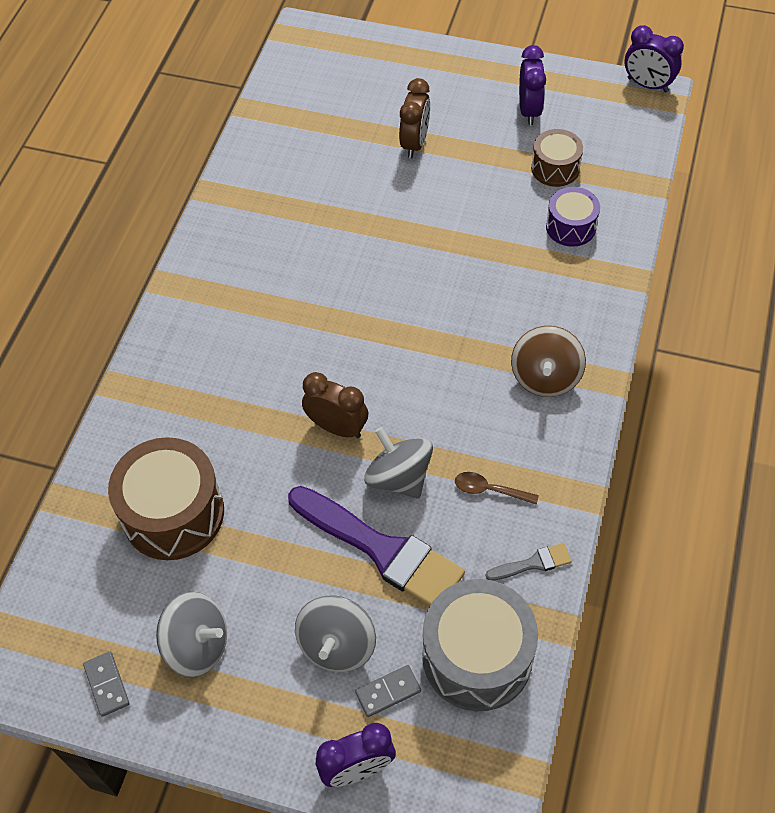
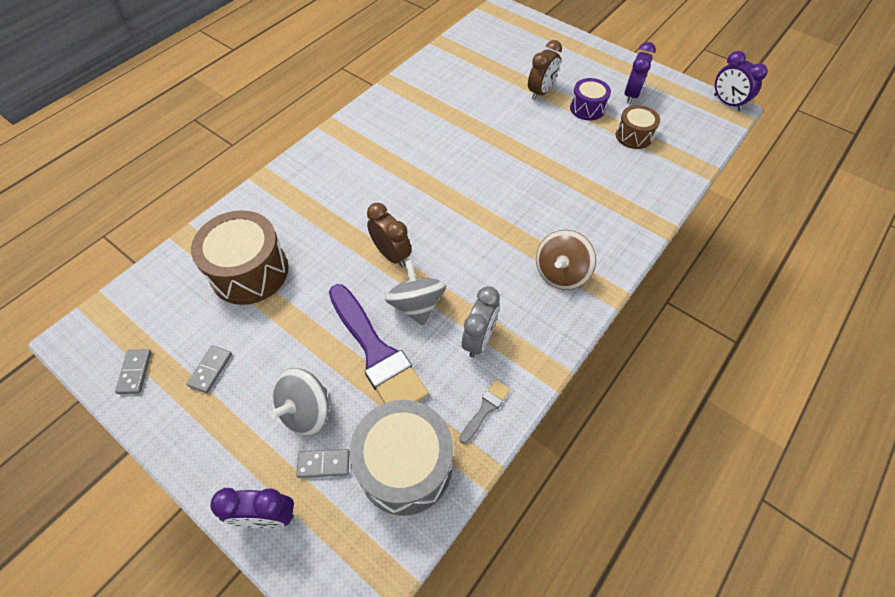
camera: 20 degrees right, 0 degrees up
grey spinning top [156,592,227,677] -> grey domino [186,345,232,393]
brown spoon [455,472,539,505] -> grey clock [462,286,500,358]
grey brush [486,543,572,581] -> grey brush turned 60 degrees counterclockwise [459,380,510,444]
purple drum [546,187,600,247] -> purple drum moved to [570,78,611,120]

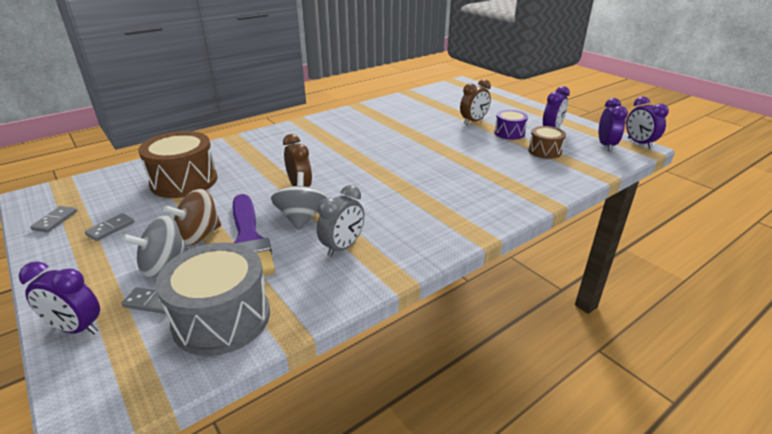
camera: 15 degrees right, 25 degrees down
grey brush [459,380,510,444] -> none
brown spinning top [536,230,596,290] -> brown spinning top moved to [163,189,221,246]
none -> purple clock [599,98,628,151]

